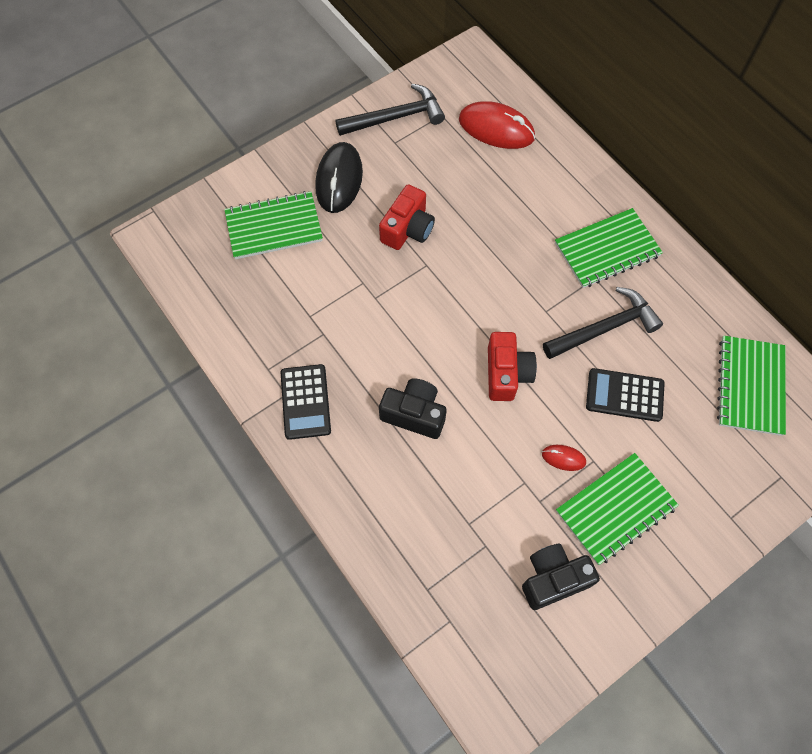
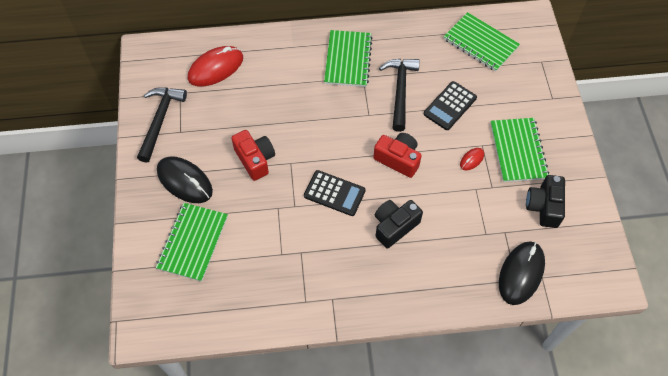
camera: 60 degrees left, 5 degrees down
black calculator [281,364,331,440] -> black calculator moved to [304,170,366,216]
none -> black mouse [499,241,545,305]

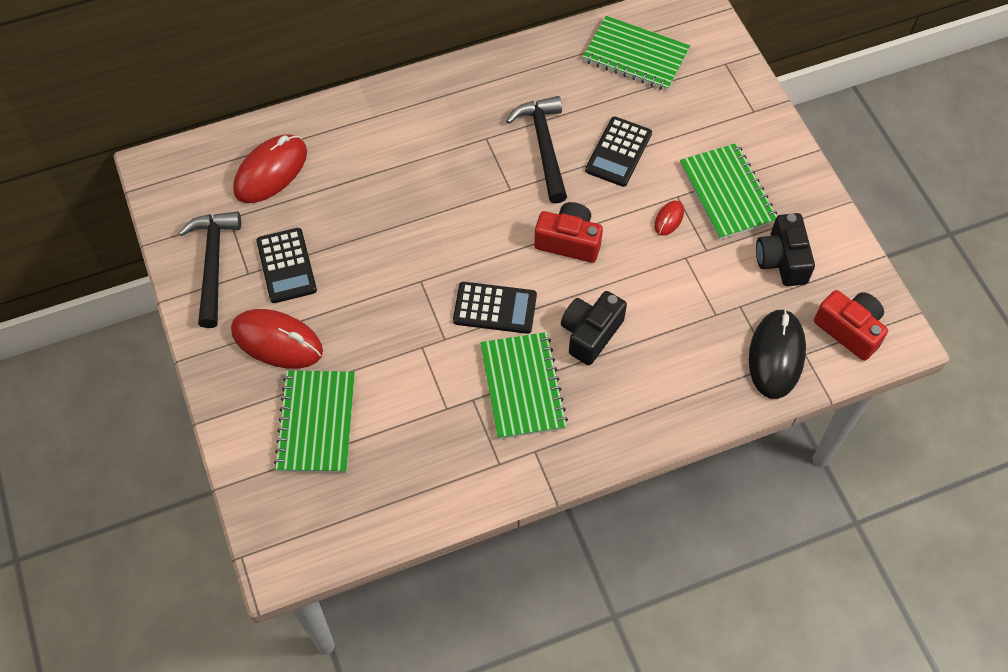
camera: 15 degrees left, 0 degrees up
black mouse [157,156,213,203] -> red mouse [231,309,323,369]
red camera [231,130,275,181] -> red camera moved to [814,290,888,361]
green notebook [324,30,373,87] -> green notebook moved to [480,332,568,439]
none -> black calculator [256,228,317,303]

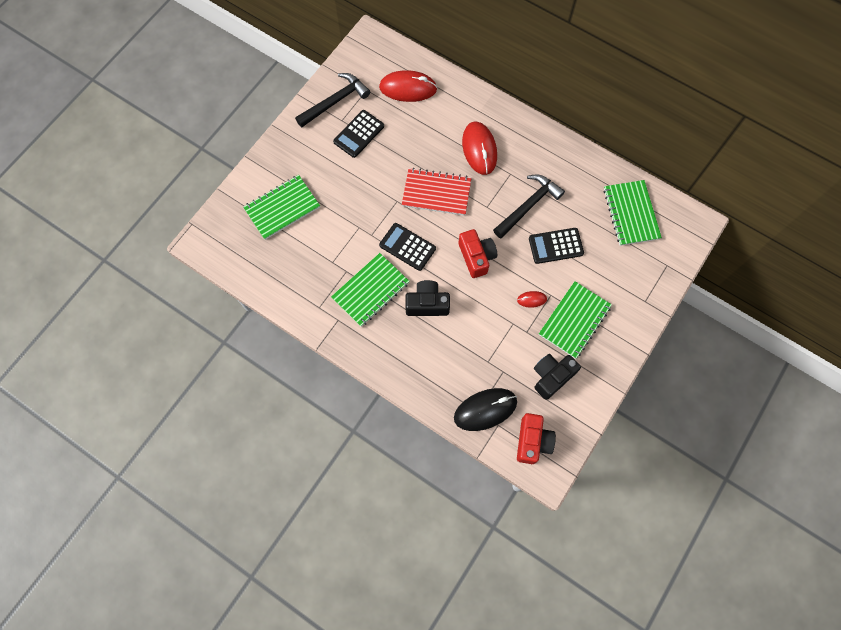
camera: 55 degrees right, 10 degrees up
red mouse [231,309,323,369] -> red mouse moved to [462,122,497,175]
black calculator [453,282,537,334] -> black calculator turned 150 degrees clockwise [379,223,436,271]
none -> red notebook [402,168,472,216]

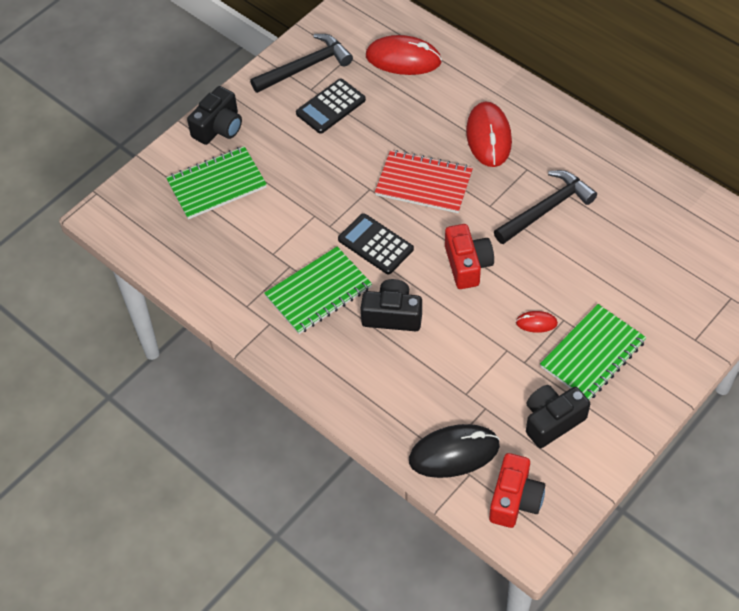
camera: 10 degrees right, 15 degrees down
black calculator [529,228,584,264] -> none
green notebook [603,180,662,246] -> none
none -> black camera [187,86,242,145]

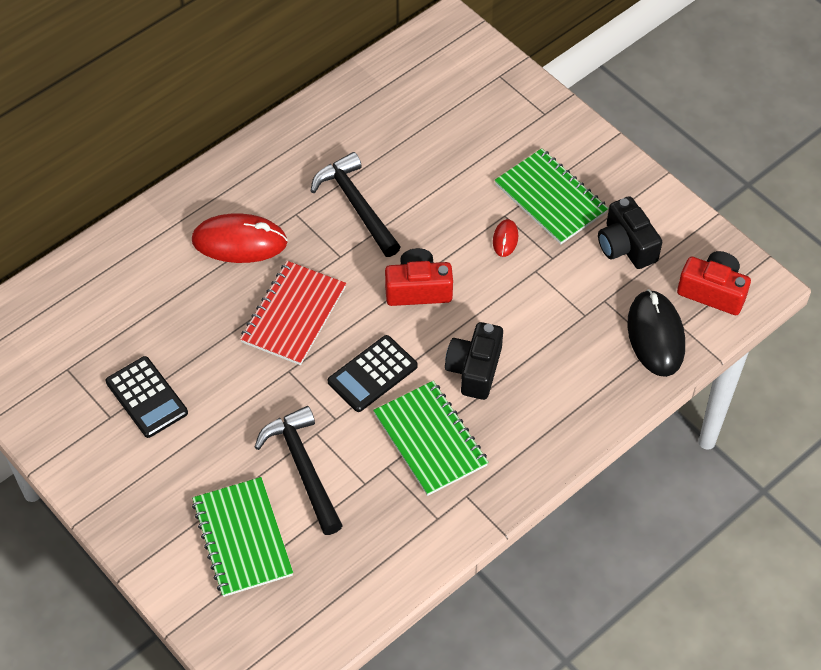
camera: 85 degrees left, 0 degrees up
black camera [187,86,242,145] -> none
black hammer [250,34,353,93] -> black hammer moved to [254,406,343,535]
red mouse [366,35,442,75] -> none

